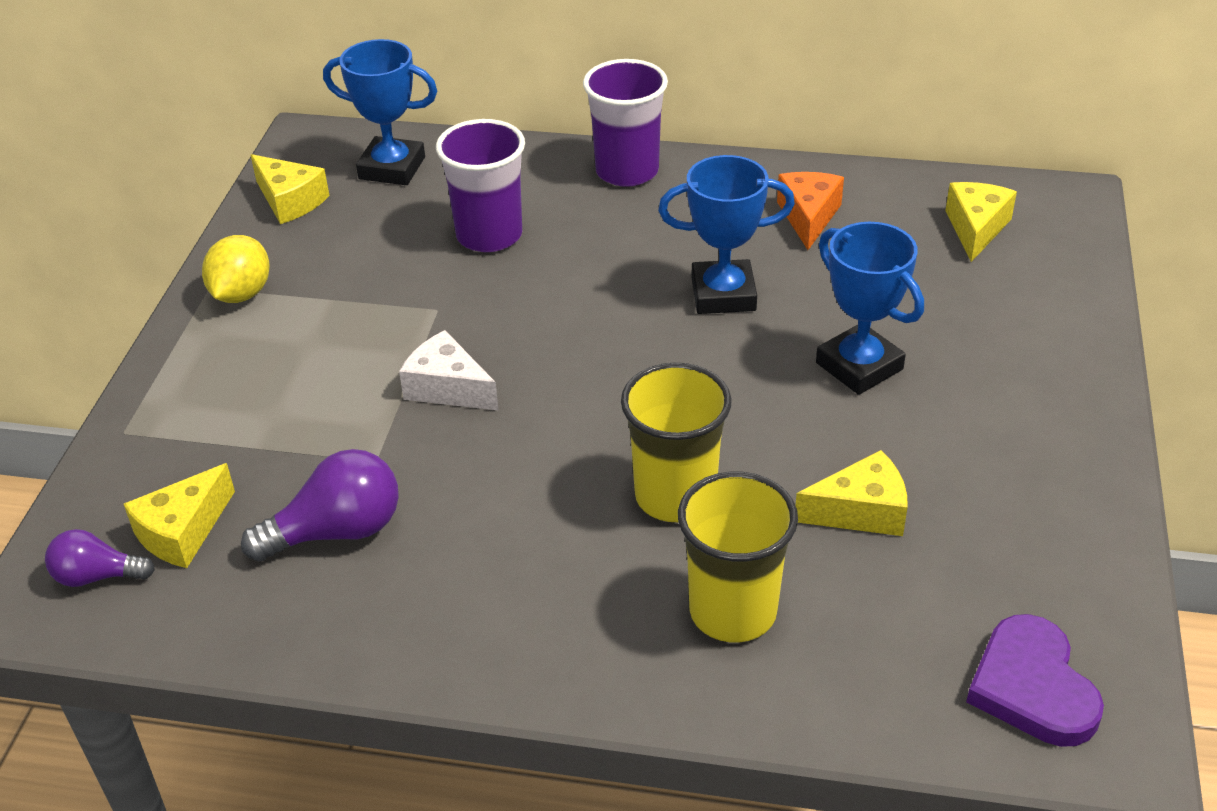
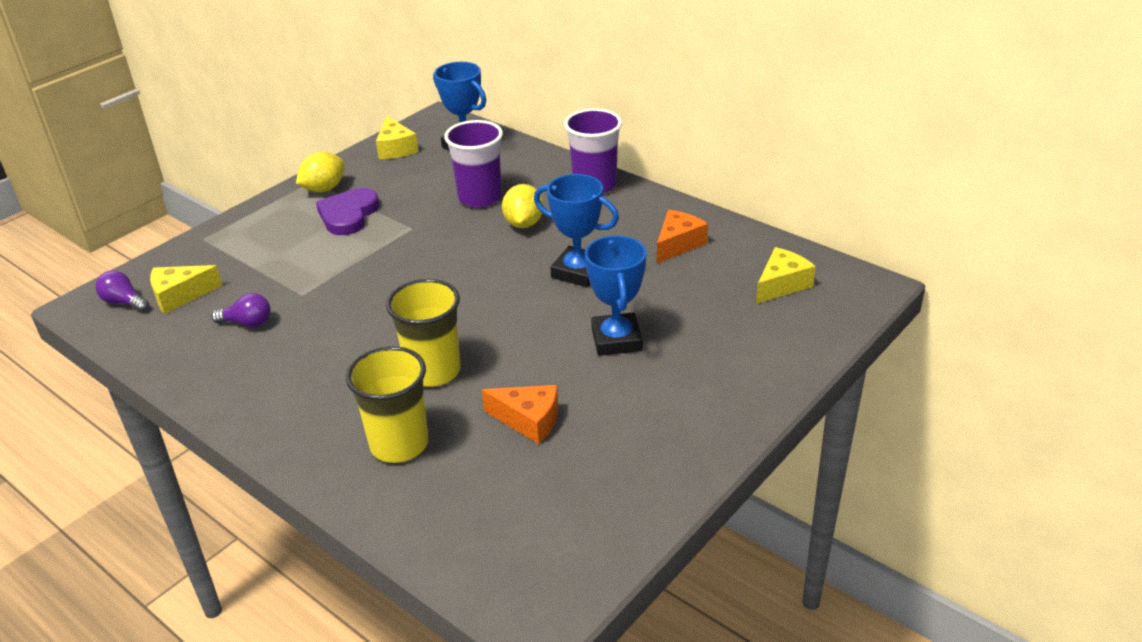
camera: 30 degrees right, 5 degrees down
purple light bulb [241,449,399,562] -> purple light bulb [211,293,271,327], size x0.62
white cheese [399,330,499,411] -> none
yellow cheese [795,450,908,536] -> orange cheese [482,385,558,444]
purple heart [966,614,1104,747] -> purple heart moved to [316,188,379,235]
none -> yellow lemon [502,184,544,228]

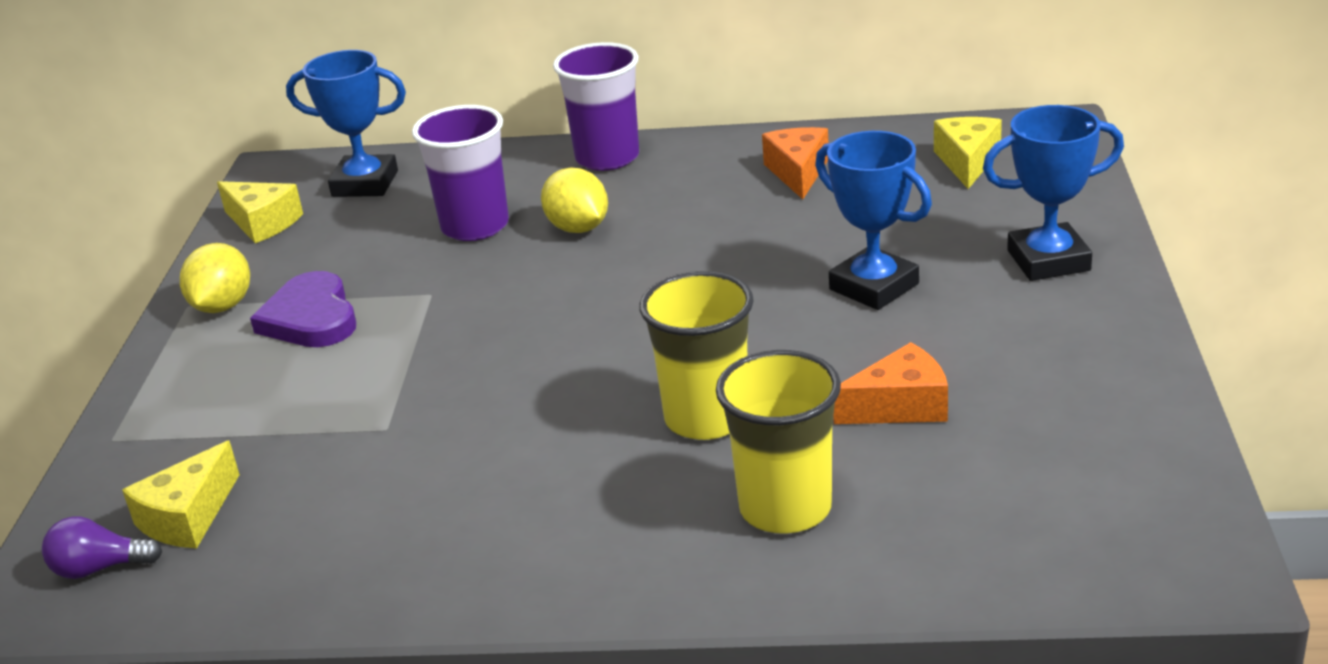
camera: 35 degrees left, 5 degrees down
purple light bulb [211,293,271,327] -> none
blue trophy [534,174,619,287] -> blue trophy moved to [983,105,1124,281]

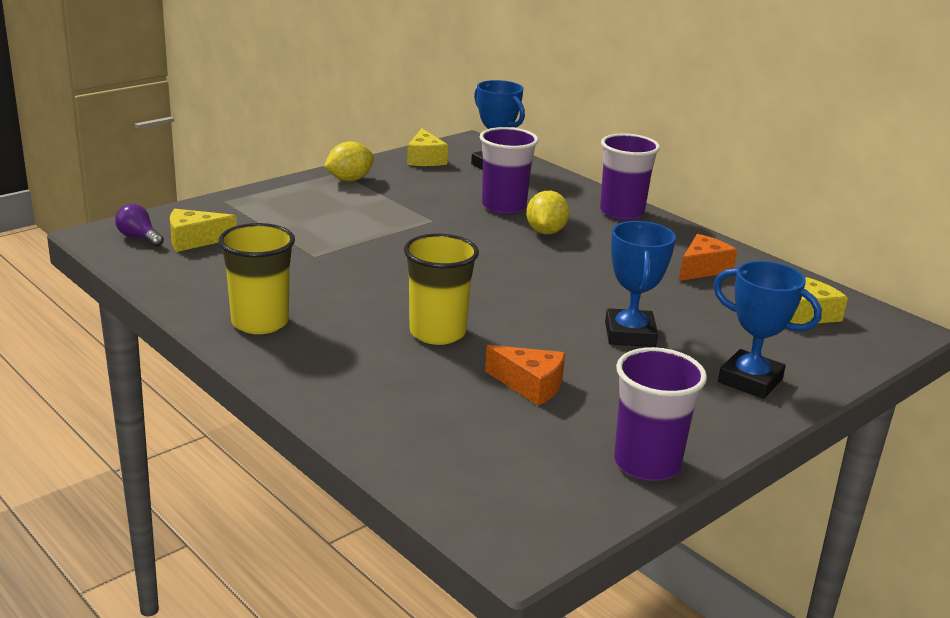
camera: 40 degrees right, 5 degrees down
purple heart [250,271,356,347] -> none
yellow cup [716,350,841,534] -> yellow cup moved to [218,223,295,334]
none -> purple cup [614,347,707,481]

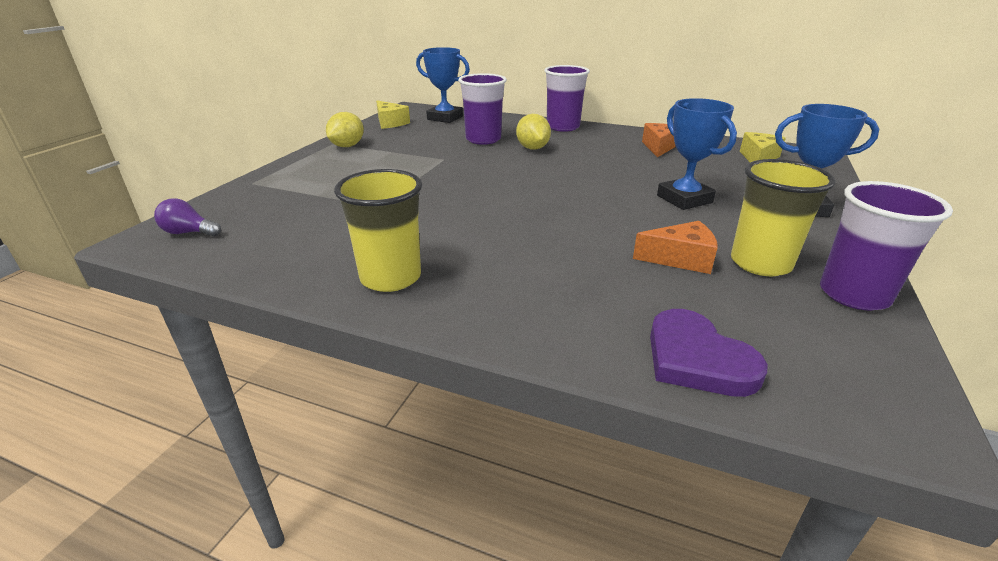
camera: 25 degrees left, 5 degrees up
yellow cheese [170,209,237,252] -> none
yellow cup [404,234,479,345] -> yellow cup moved to [731,159,835,276]
none -> purple heart [650,309,768,397]

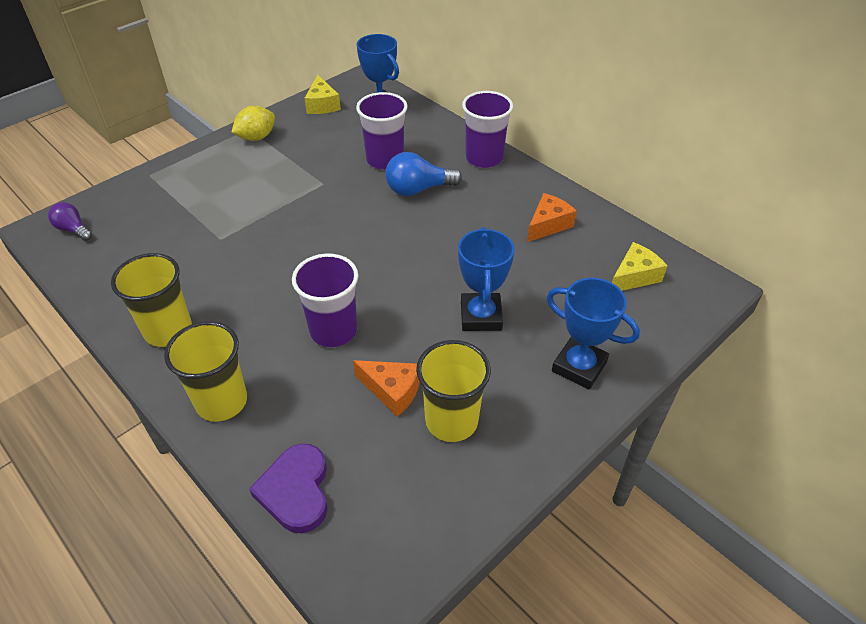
camera: 25 degrees right, 15 degrees up
yellow lemon [516,114,551,150] -> blue light bulb [385,152,462,196]
purple cup [820,181,953,310] -> purple cup moved to [292,253,358,347]
none -> yellow cup [164,321,247,422]

